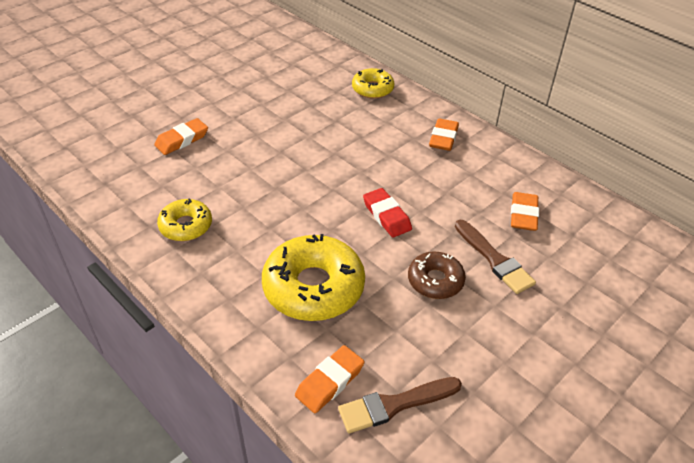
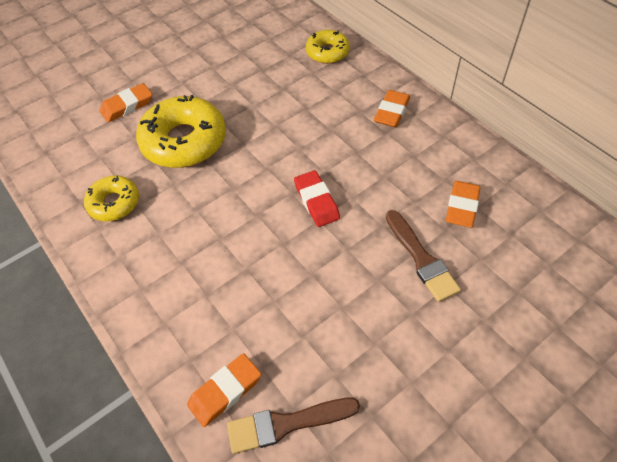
camera: 10 degrees right, 10 degrees up
yellow donut [262,234,365,321] -> yellow donut moved to [136,95,226,168]
brown donut [408,252,466,299] -> none

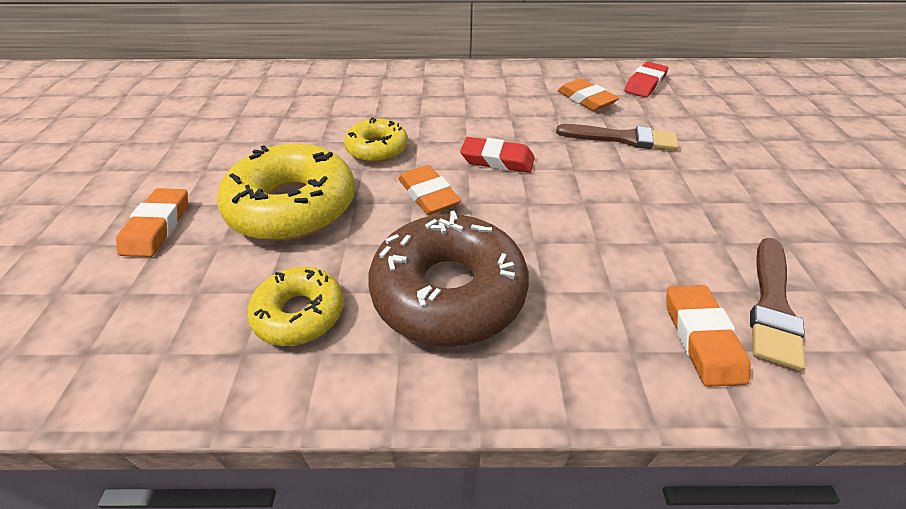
camera: 55 degrees left, 10 degrees down
yellow donut [306,30,350,64] -> yellow donut moved to [344,118,408,163]
orange eraser [374,90,410,127] -> orange eraser moved to [398,165,461,215]
none -> brown donut [368,211,529,347]
none -> red eraser [624,62,668,97]

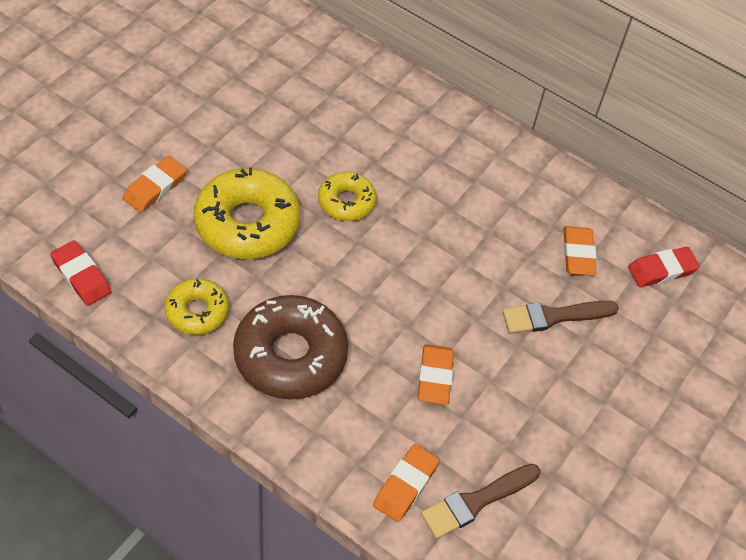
camera: 30 degrees right, 10 degrees up
orange eraser [398,165,461,215] -> orange eraser moved to [418,344,454,405]
red eraser [460,137,535,173] -> red eraser moved to [50,241,112,306]
brown brush [556,124,679,151] -> brown brush turned 120 degrees clockwise [502,301,619,334]

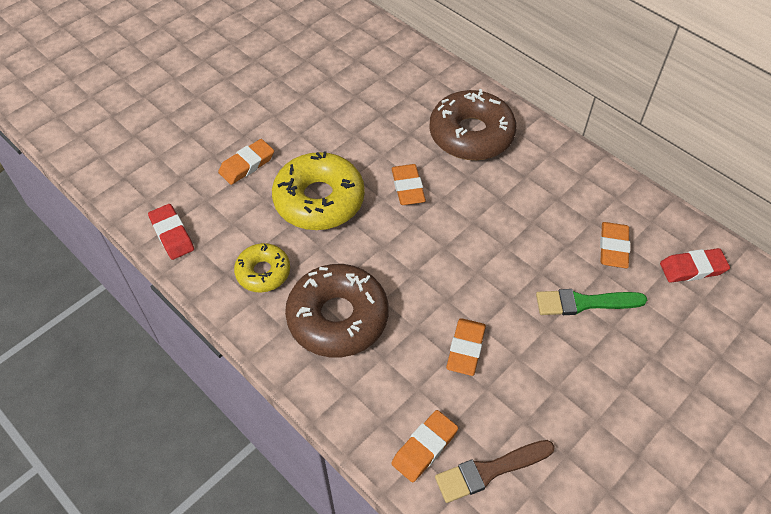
camera: 15 degrees right, 0 degrees up
yellow donut [318,172,376,221] -> orange eraser [392,164,426,205]
brown brush [502,301,619,334] -> green brush [536,289,647,315]
none -> brown donut [429,89,516,160]

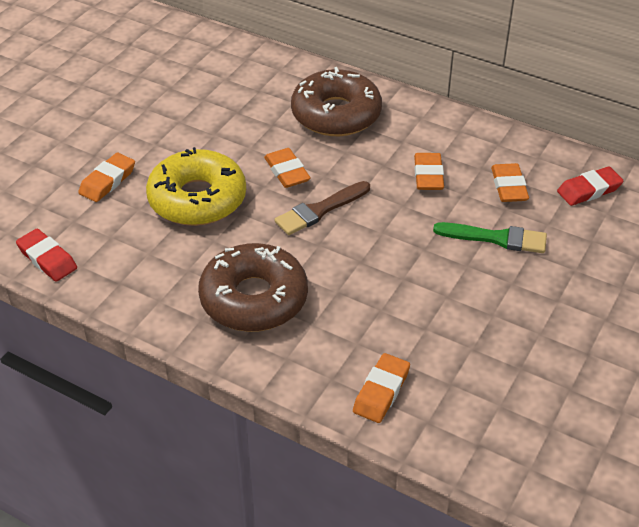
camera: 15 degrees left, 10 degrees down
yellow donut [234,243,290,292] -> none
brown brush [435,440,555,503] -> brown brush moved to [274,181,370,235]
orange eraser [446,318,486,376] -> orange eraser moved to [414,153,444,190]
green brush [536,289,647,315] -> green brush turned 150 degrees counterclockwise [433,222,547,253]

